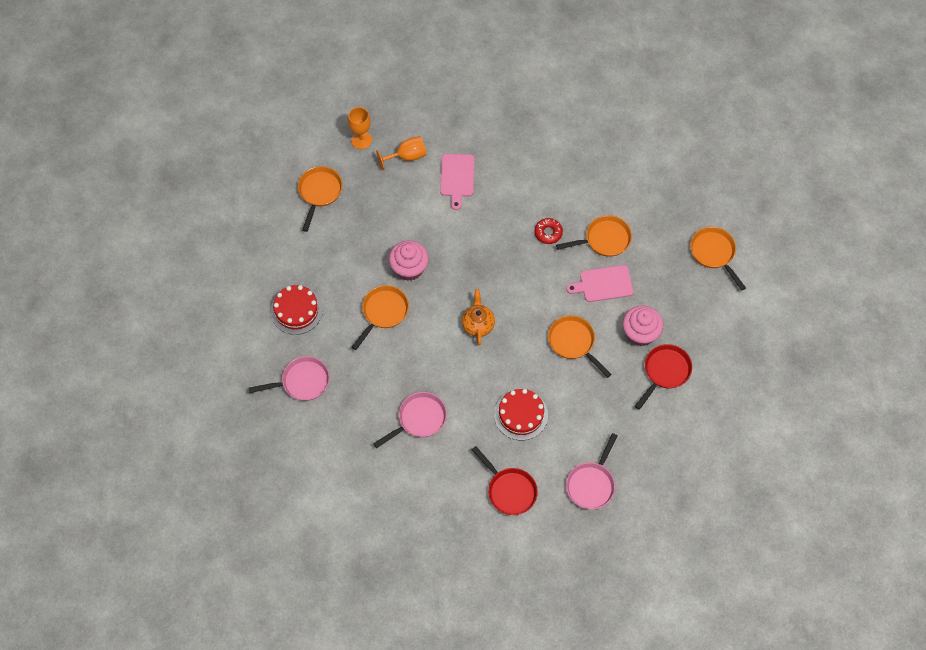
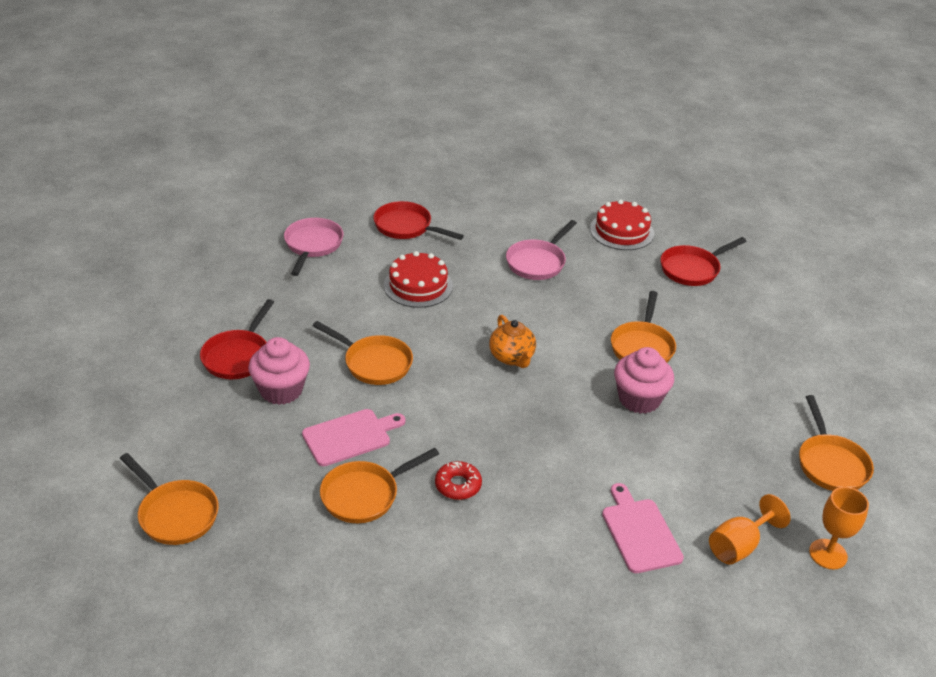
camera: 160 degrees right, 25 degrees down
pink pan [249,356,330,401] -> red pan [660,237,747,286]
red cake [270,285,323,335] -> red cake moved to [590,199,654,250]

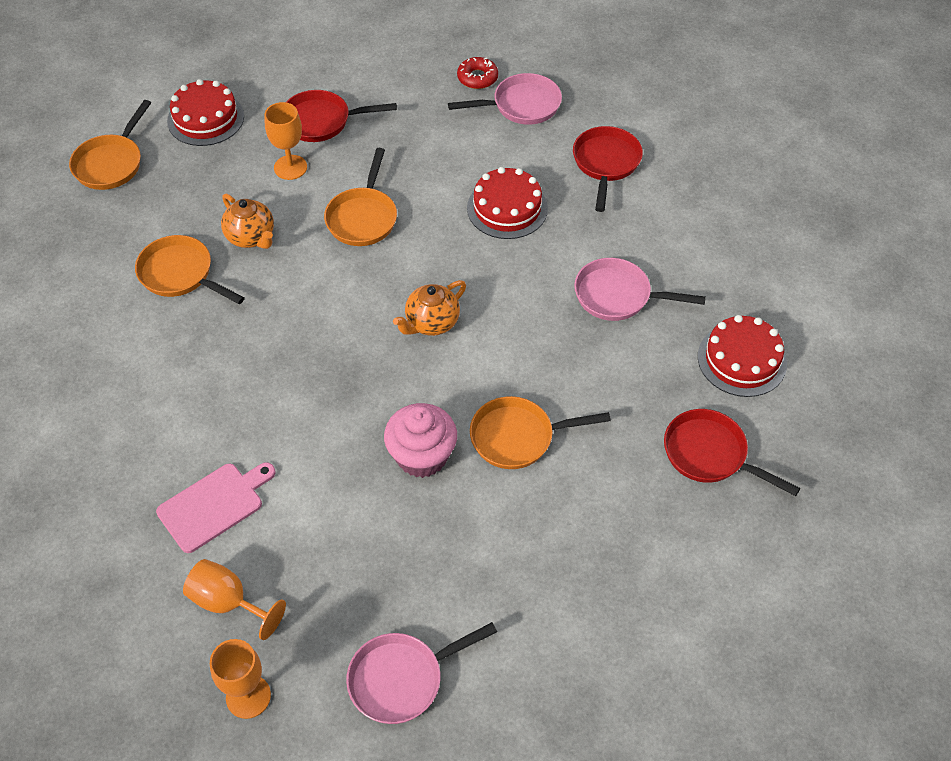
camera: 70 degrees right, 15 degrees up
pink cupcake [248,337,310,405] -> orange goblet [264,102,307,180]
pink cutting board [302,409,405,466] -> orange teapot [221,194,274,249]
red donut [435,461,482,500] -> red donut moved to [457,57,498,89]
orange pan [799,395,874,491] -> pink pan [346,622,497,724]
none -> red cake [167,79,244,146]

